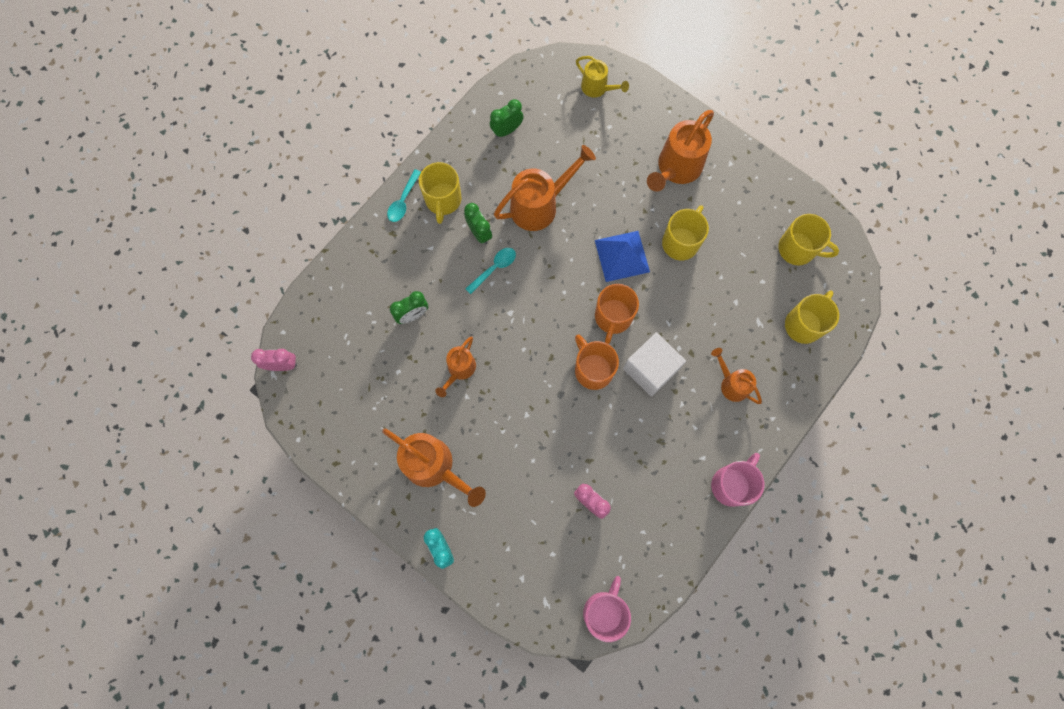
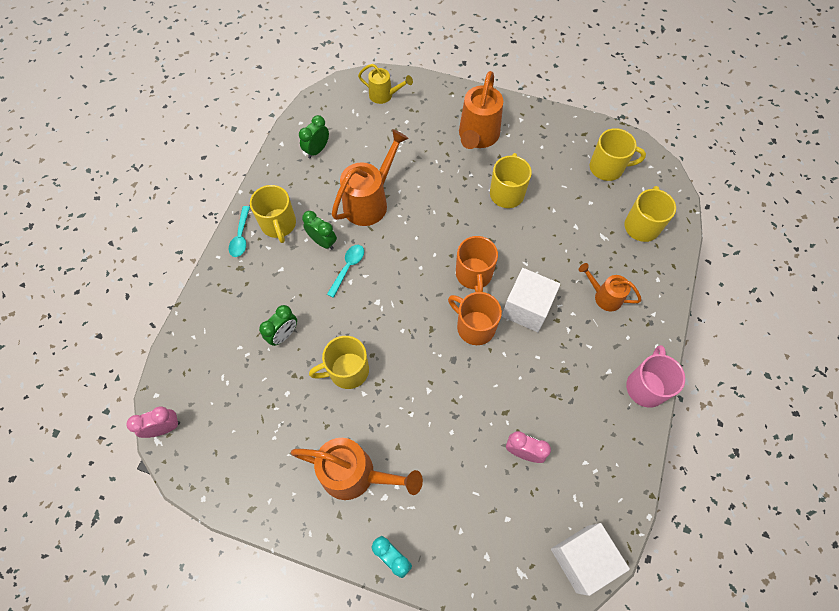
camera: 20 degrees left, 10 degrees down
orange watering can [436,336,476,397] -> yellow mug [309,336,369,389]
pink mug [583,576,631,642] -> white cube [551,523,630,596]
blue pyramid [595,231,650,282] -> none

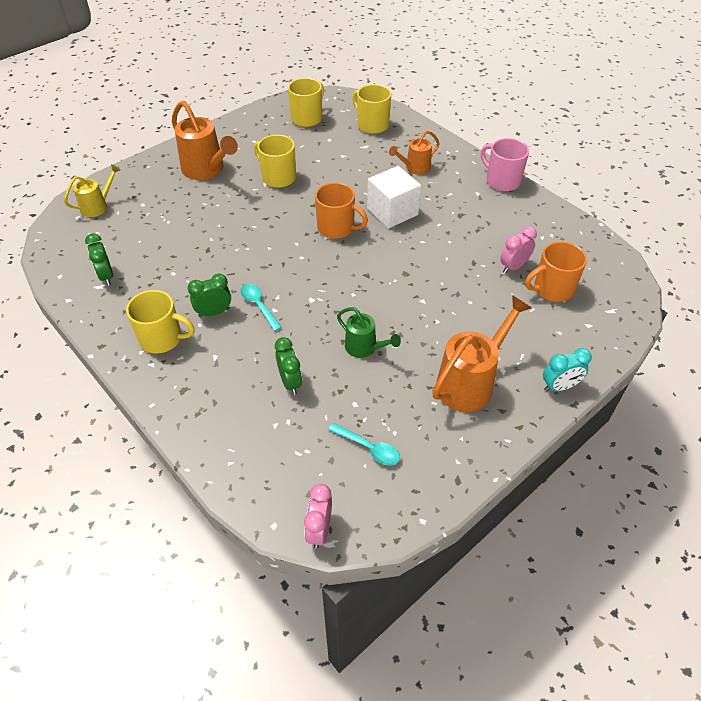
camera: 60 degrees left, 15 degrees down
turquoise spoon [229,206,250,257] -> turquoise spoon moved to [328,423,400,465]
yellow mug [309,336,369,389] -> green watering can [337,307,401,358]
orange watering can [332,129,409,226] -> none
orange mug [448,292,502,345] -> orange mug moved to [525,241,587,302]
white cube [551,523,630,596] -> none

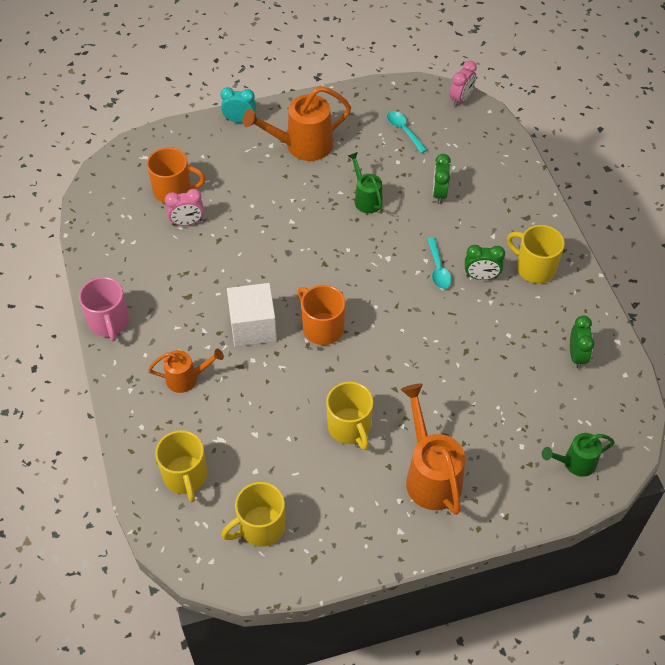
camera: 155 degrees left, 5 degrees up
yellow watering can [64,164,121,217] -> green watering can [542,433,615,477]

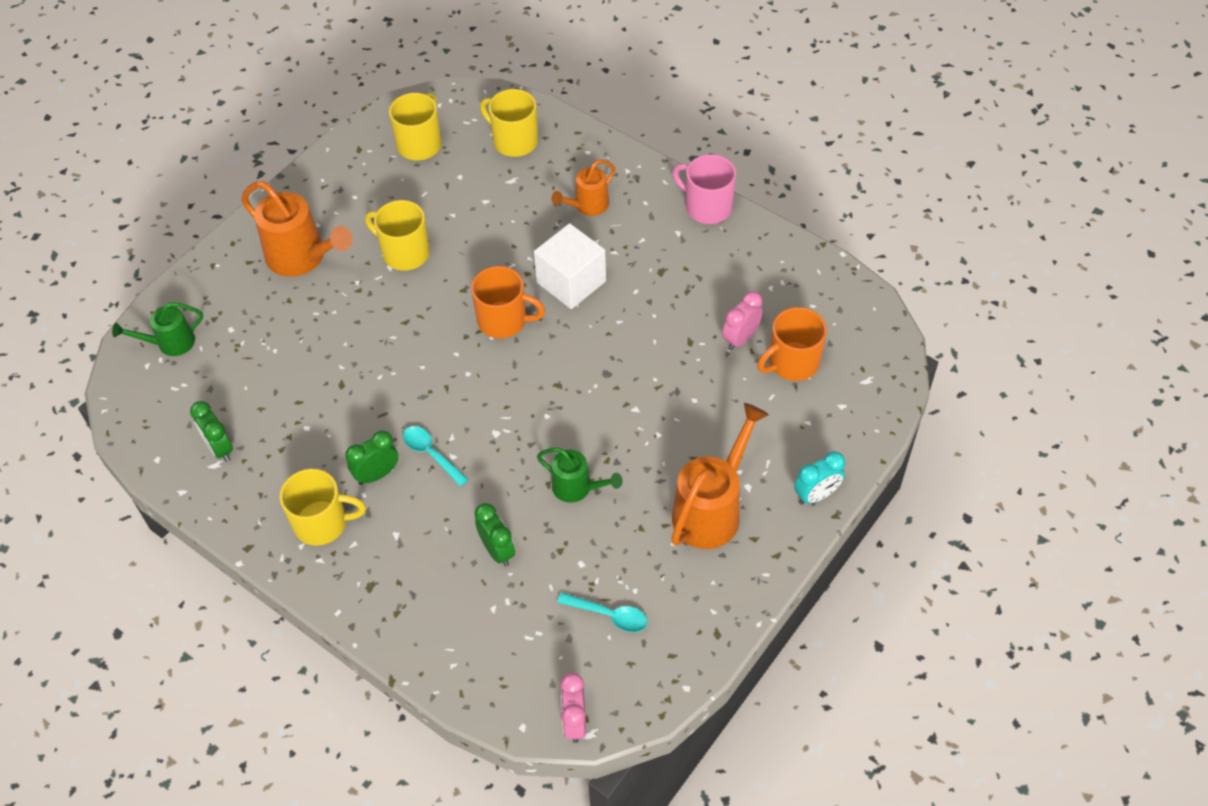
camera: 145 degrees right, 0 degrees up
green watering can [542,433,615,477] -> green watering can turned 150 degrees counterclockwise [112,302,203,356]

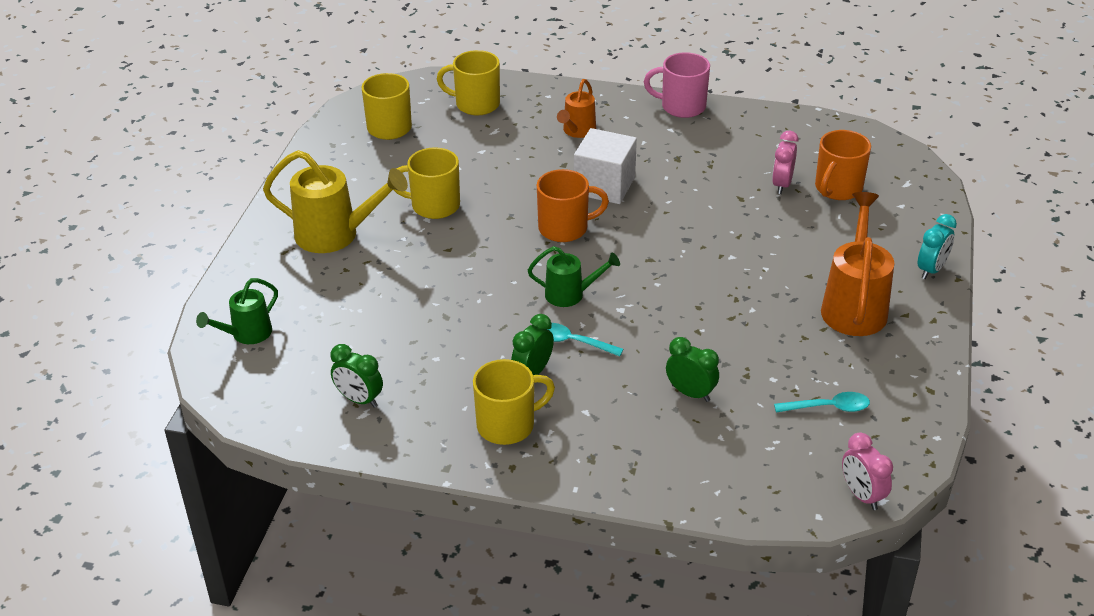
camera: 25 degrees left, 15 degrees down
orange watering can [241,181,353,277] -> yellow watering can [263,150,408,253]
green watering can [537,448,622,503] -> green watering can moved to [528,246,620,307]

